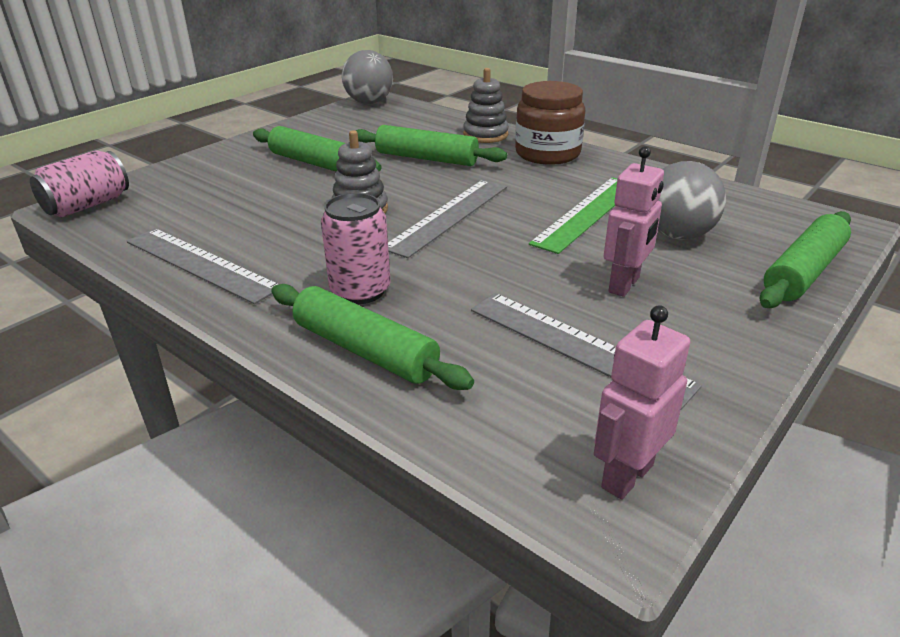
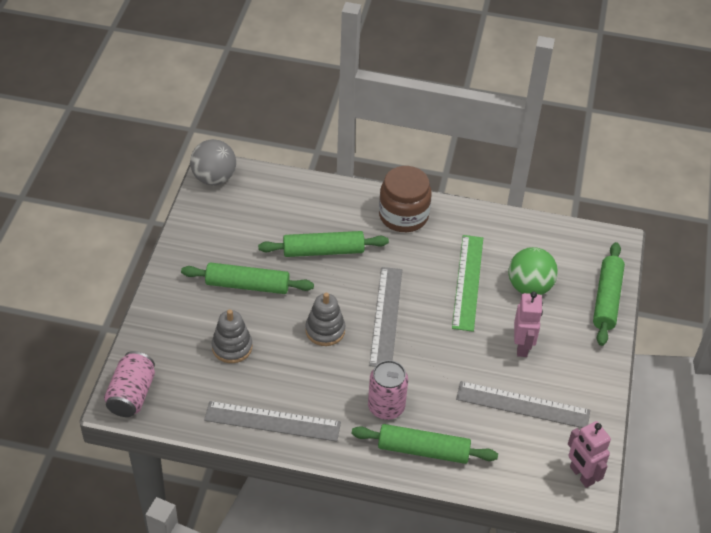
camera: 30 degrees left, 15 degrees up
grey stacking toy [463,68,509,143] -> grey stacking toy moved to [212,309,252,363]
pink robot [594,305,690,499] -> pink robot turned 45 degrees counterclockwise [568,421,611,488]
grey ball [658,161,726,240] -> green ball [508,247,558,295]

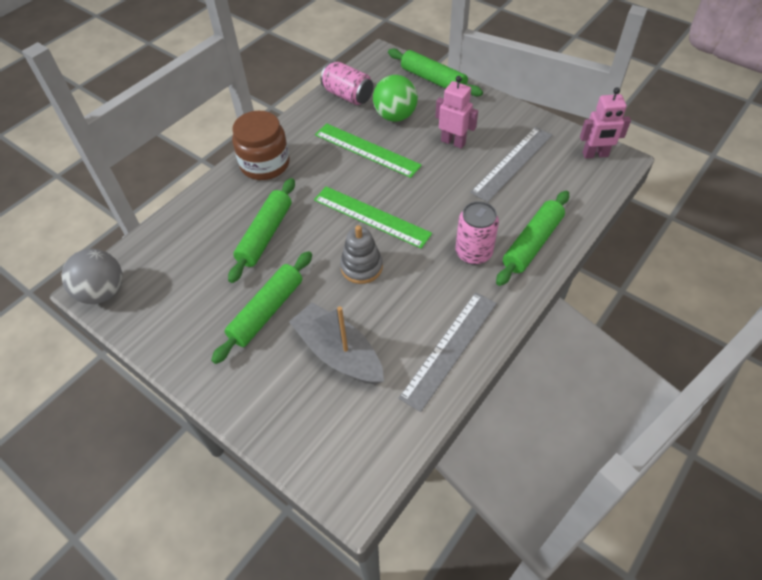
camera: 60 degrees left, 5 degrees up
pink can [104,351,155,417] -> pink can moved to [320,62,373,105]
grey stacking toy [212,309,252,363] -> grey boat [289,302,384,384]
grey ruler [369,267,402,367] -> green ruler [314,186,432,249]

